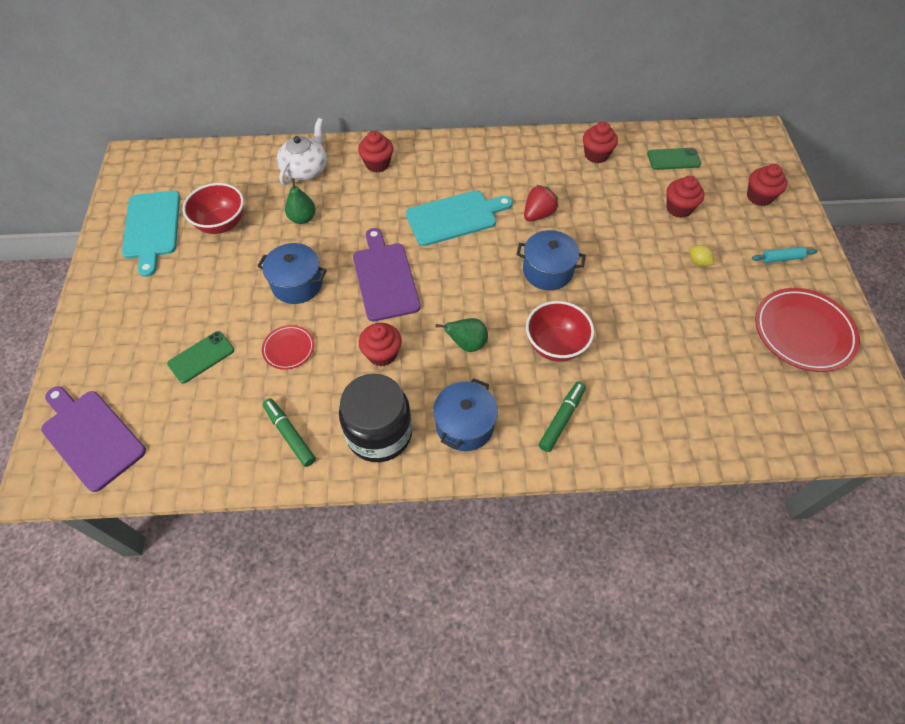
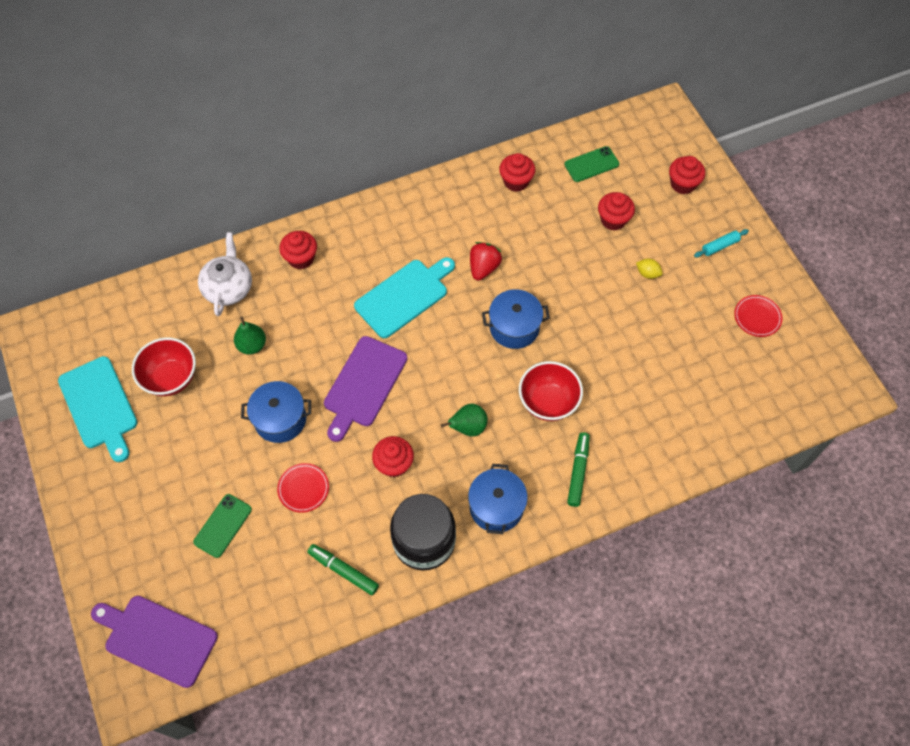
camera: 20 degrees left, 5 degrees up
purple cutting board [353,228,421,321] -> purple cutting board turned 120 degrees counterclockwise [324,336,407,442]
red plate [755,288,860,372] -> red plate [734,295,782,337], size x0.51

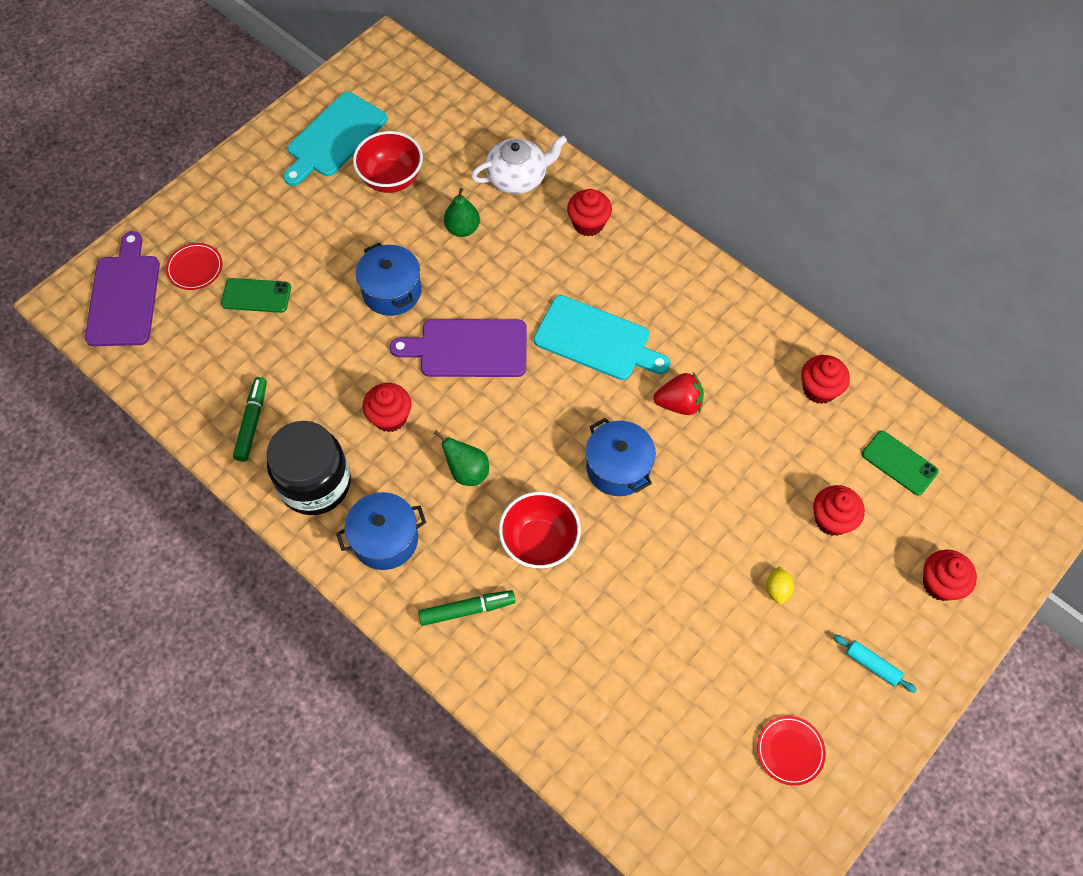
camera: 65 degrees right, 0 degrees up
red plate [277,463,329,513] -> red plate moved to [166,243,222,290]

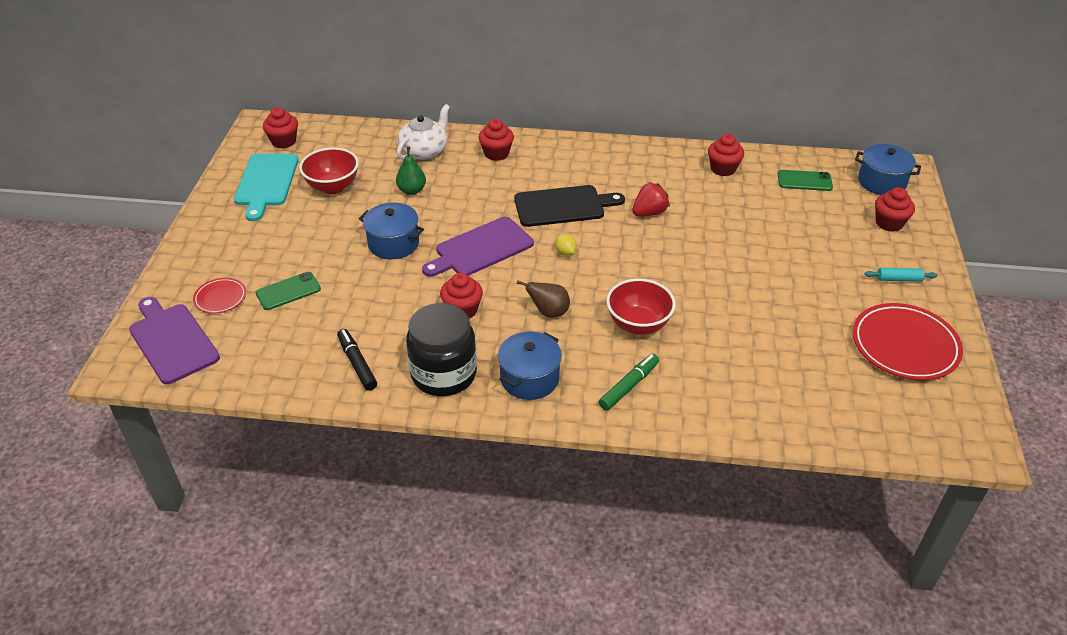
camera: 35 degrees left, 20 degrees down
green marker [233,377,267,462] -> black marker [337,329,377,391]
green pear [434,430,489,486] -> brown pear [517,280,570,318]
turquoise cutting board [534,295,670,380] -> black cutting board [514,185,625,227]
blue pot [586,418,656,496] -> blue pot moved to [855,144,921,195]
red plate [757,716,826,786] -> red plate [852,303,963,380], size x1.95
yellow lemon [766,566,794,604] -> yellow lemon moved to [555,234,577,256]
red cupcake [813,485,865,536] -> red cupcake moved to [263,107,298,149]

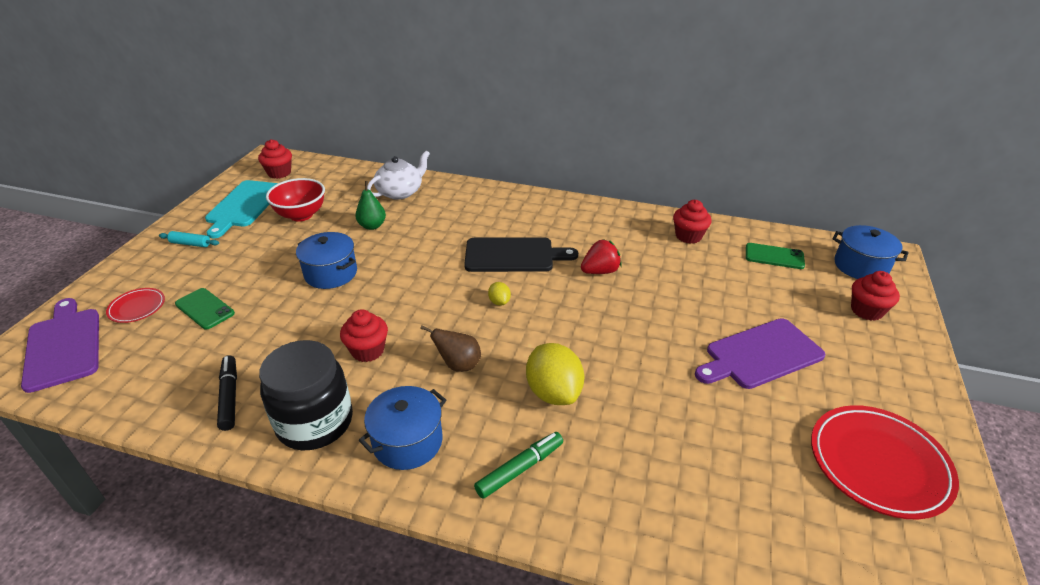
camera: 10 degrees right, 5 degrees down
green phone [255,272,321,310] -> green phone turned 60 degrees clockwise [175,288,235,330]
purple cutting board [422,217,534,277] -> purple cutting board moved to [695,318,826,389]
red cupcake [478,119,514,161] -> none
red bowl [606,279,676,335] -> yellow lemon [526,343,584,405]
turquoise rolling pin [864,268,937,282] -> turquoise rolling pin moved to [159,231,219,247]

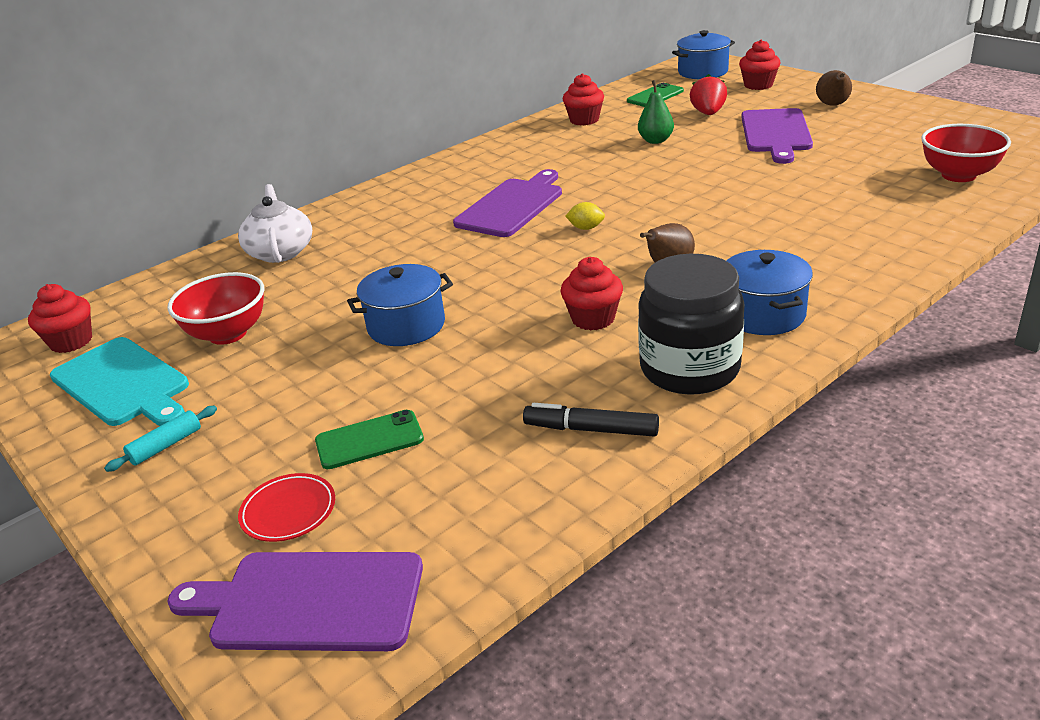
camera: 55 degrees left, 5 degrees down
green pear [355,181,386,230] -> green pear moved to [638,80,674,144]
black cutting board [464,237,578,272] -> purple cutting board [453,169,562,237]
green marker [474,432,563,499] -> none
yellow lemon [526,343,584,405] -> none
red strawberry [581,239,622,274] -> red strawberry moved to [690,74,727,115]
red plate [811,405,959,519] -> none
none -> brown pear [816,70,852,106]
none -> red bowl [921,124,1011,182]

